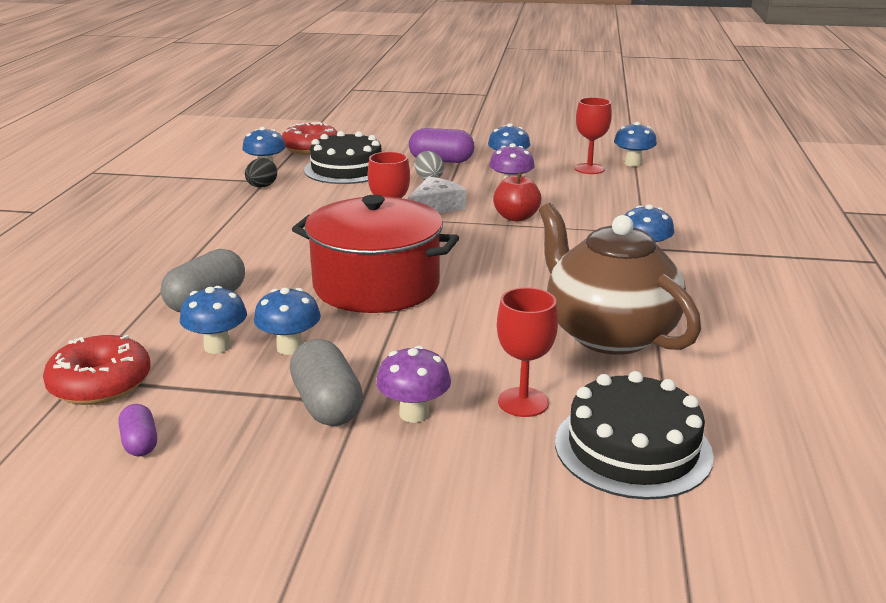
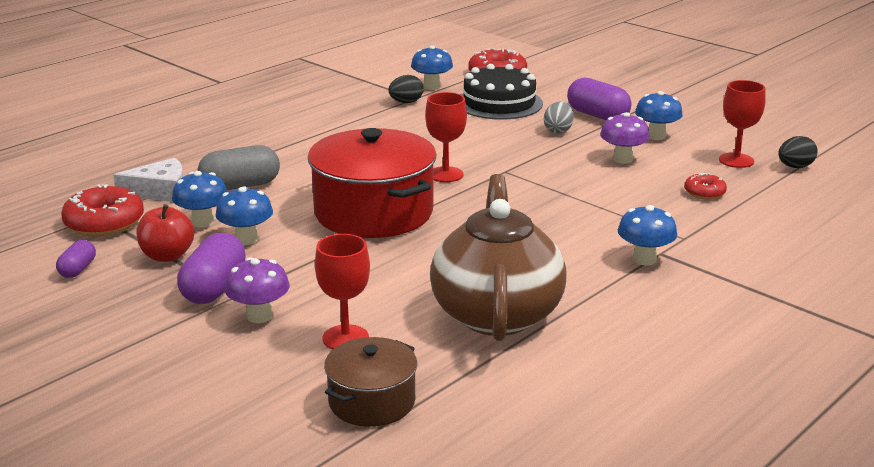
camera: 35 degrees right, 0 degrees up
grey capsule [290,339,363,426] -> purple capsule [177,233,246,304]
white cheese [408,176,466,213] -> white cheese moved to [113,158,183,202]
red apple [493,172,541,222] -> red apple moved to [136,204,195,262]
black cake [555,371,714,499] -> brown pot [324,337,417,427]
blue mushroom [614,122,657,167] -> black egg [779,136,818,168]
none -> red donut [684,173,727,200]

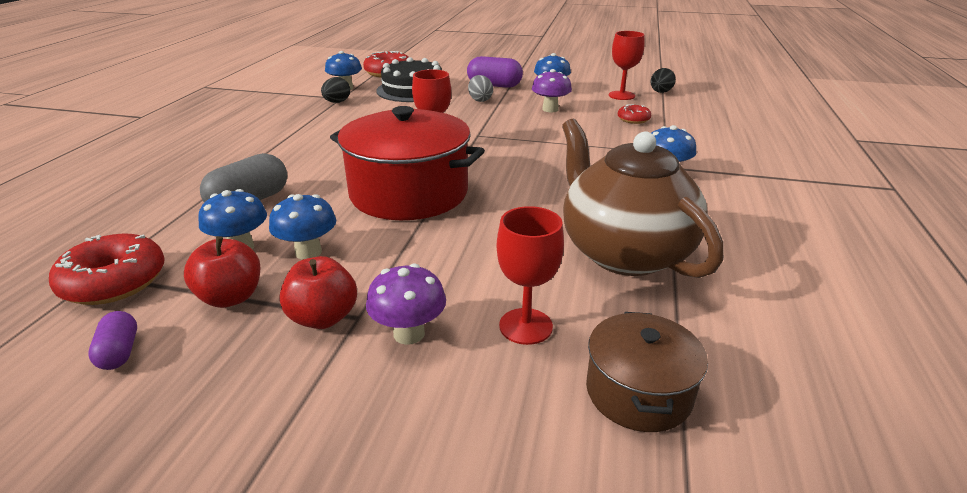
camera: 30 degrees left, 5 degrees up
white cheese [113,158,183,202] -> none
purple capsule [177,233,246,304] -> red apple [279,256,357,329]

